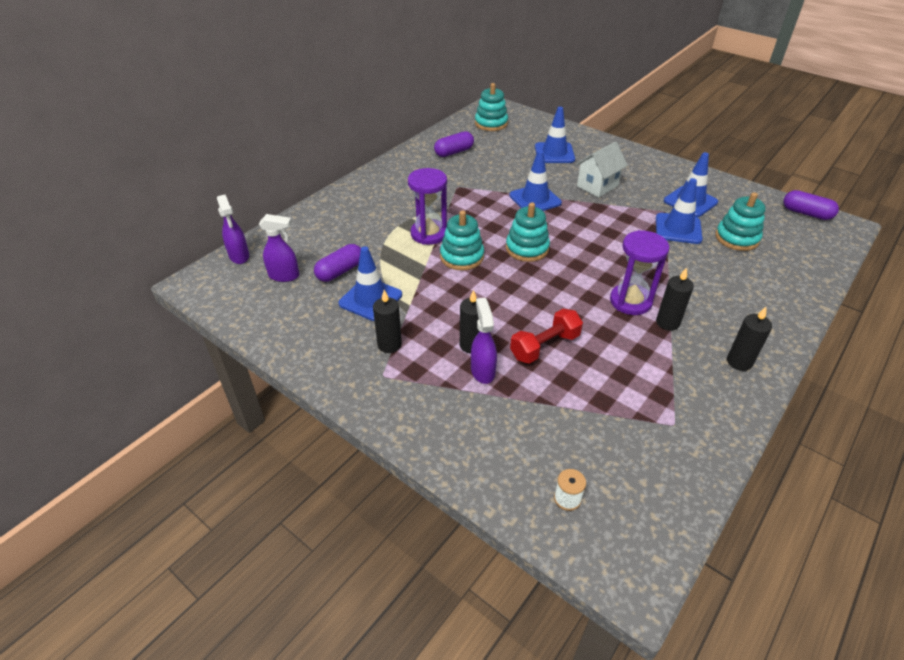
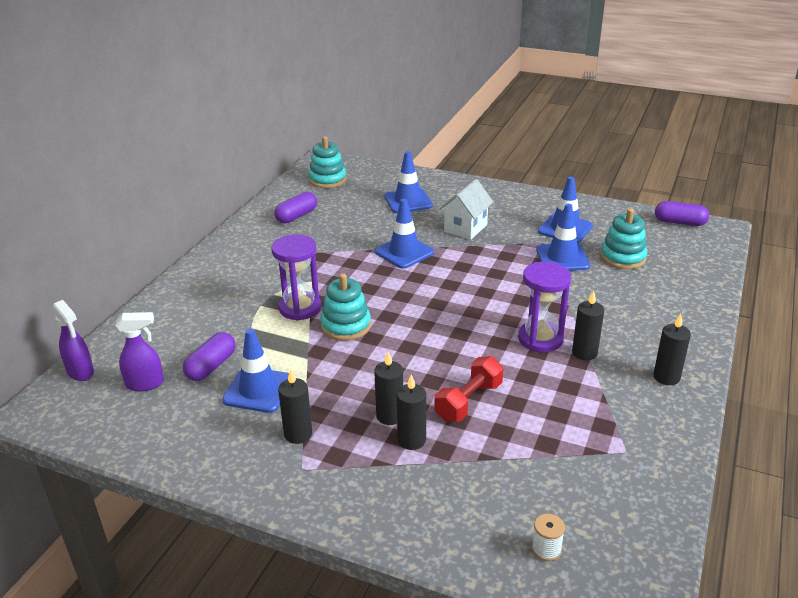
camera: 15 degrees left, 10 degrees down
purple spray bottle [471,298,497,384] -> black candle [397,374,426,450]
turquoise stacking toy [506,202,550,262] -> none

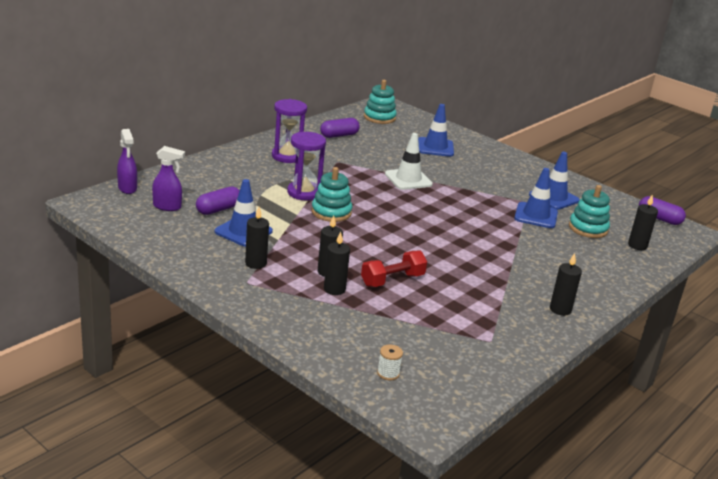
camera: 15 degrees right, 5 degrees down
blue traffic cone [375,199,434,269] -> white traffic cone [385,133,433,190]
white house [439,179,493,240] -> none
purple hourglass [518,261,571,352] -> purple hourglass moved to [272,99,307,163]
black candle [572,290,604,360] -> black candle moved to [628,194,658,250]

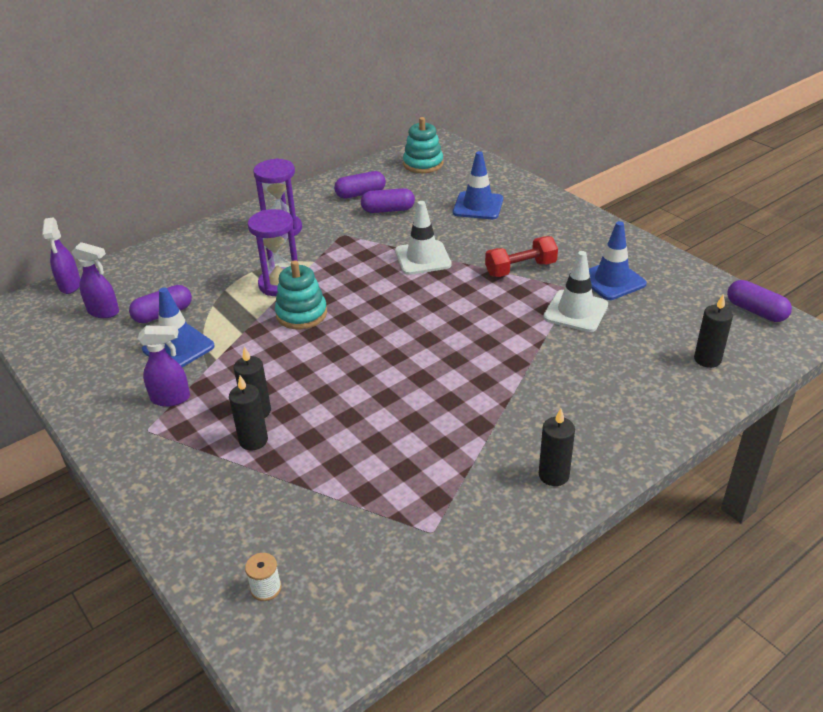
camera: 15 degrees right, 10 degrees up
black candle [245,207,269,269] -> purple spray bottle [138,326,190,407]
red dumbbell [361,251,427,287] -> red dumbbell moved to [485,236,558,277]
blue traffic cone [514,168,558,228] -> white traffic cone [543,251,608,332]
turquoise stacking toy [569,185,610,238] -> none
none -> purple capsule [361,188,415,213]

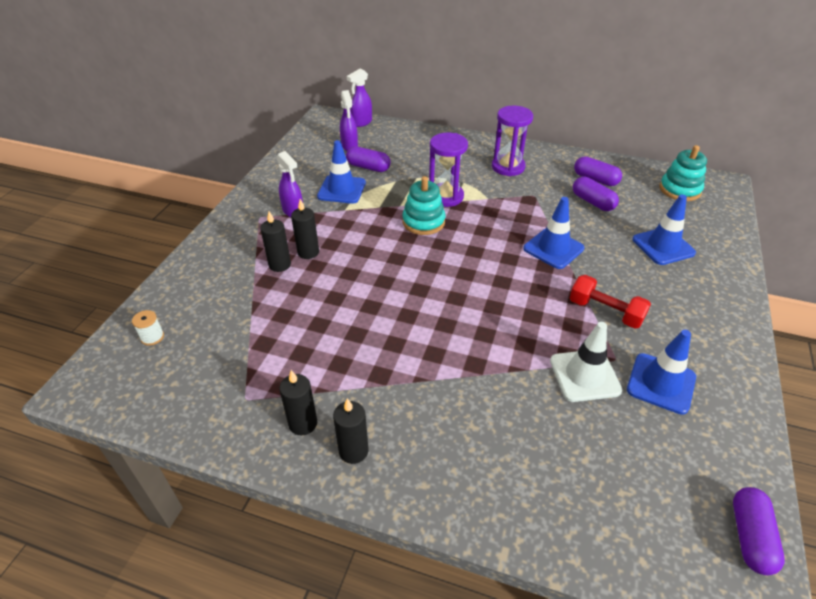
camera: 55 degrees right, 5 degrees up
white traffic cone [395,201,452,275] -> blue traffic cone [523,197,585,269]
black candle [694,294,733,368] -> black candle moved to [279,370,317,435]

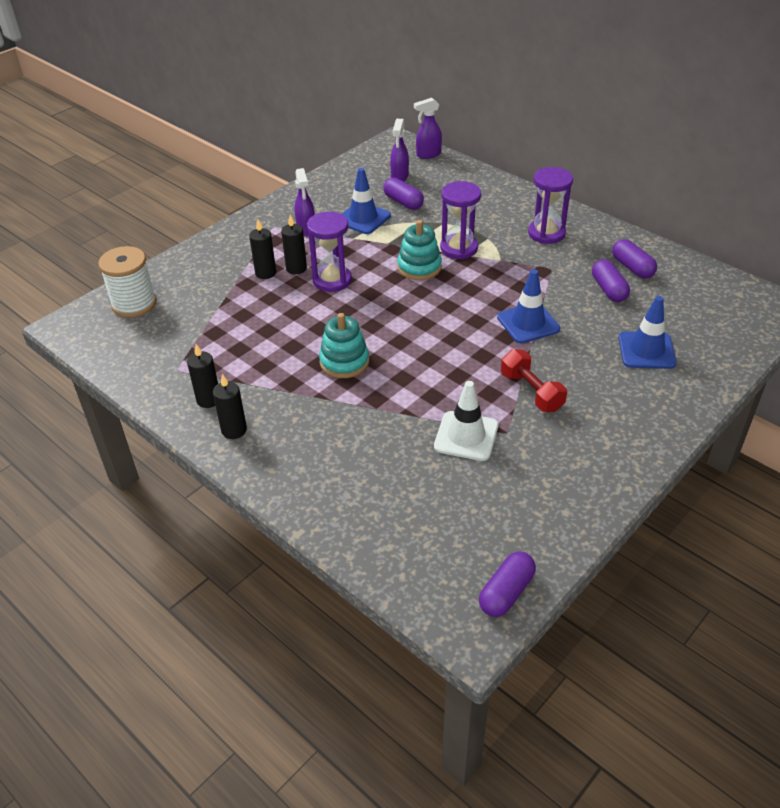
camera: 25 degrees right, 0 degrees up
white spool [132,310,164,346] -> white spool [98,246,157,318], size x2.25
blue traffic cone [627,330,696,415] -> none
turquoise stacking toy [660,145,707,201] -> turquoise stacking toy moved to [319,313,369,378]
none -> purple hourglass [307,211,352,292]

